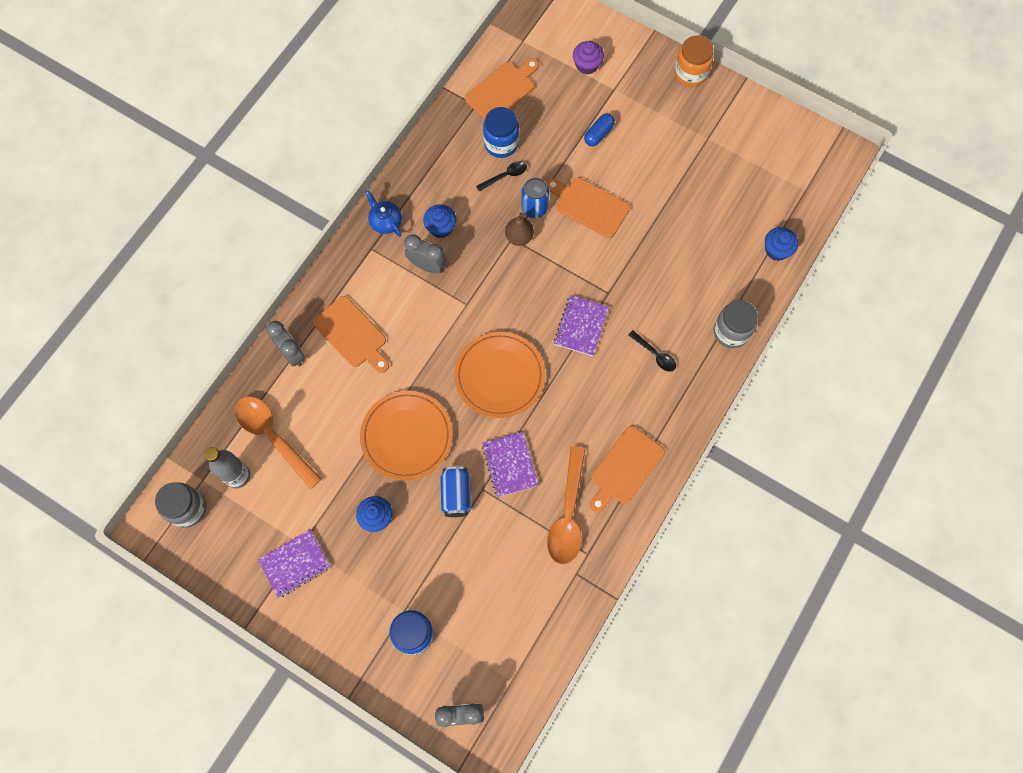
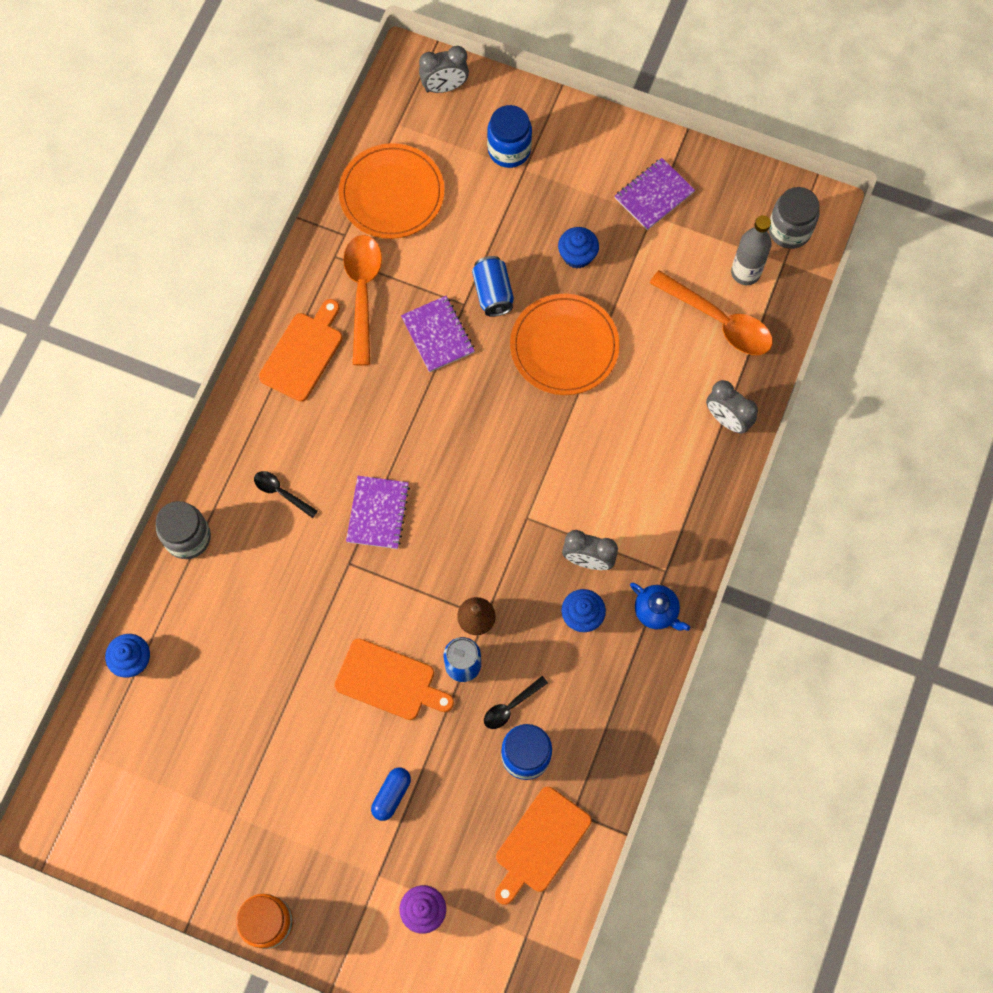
camera: 170 degrees right, 0 degrees up
orange cutting board [313,296,389,373] -> none
orange plate [454,332,545,418] -> orange plate moved to [338,143,445,239]

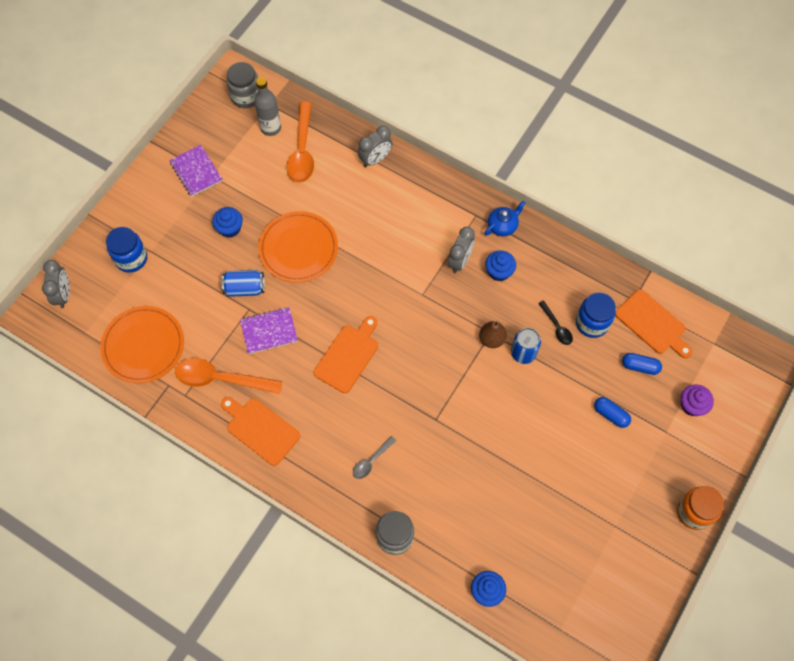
camera: 80 degrees left, 5 degrees down
black spoon [254,471,318,518] -> grey spoon [353,436,396,479]
orange cutting board [334,638,454,720] -> orange cutting board moved to [314,316,378,393]
purple notebook [346,476,410,549] -> none
orange spoon [649,270,773,355] -> orange spoon turned 135 degrees clockwise [287,101,314,183]
none -> blue capsule [622,353,662,375]

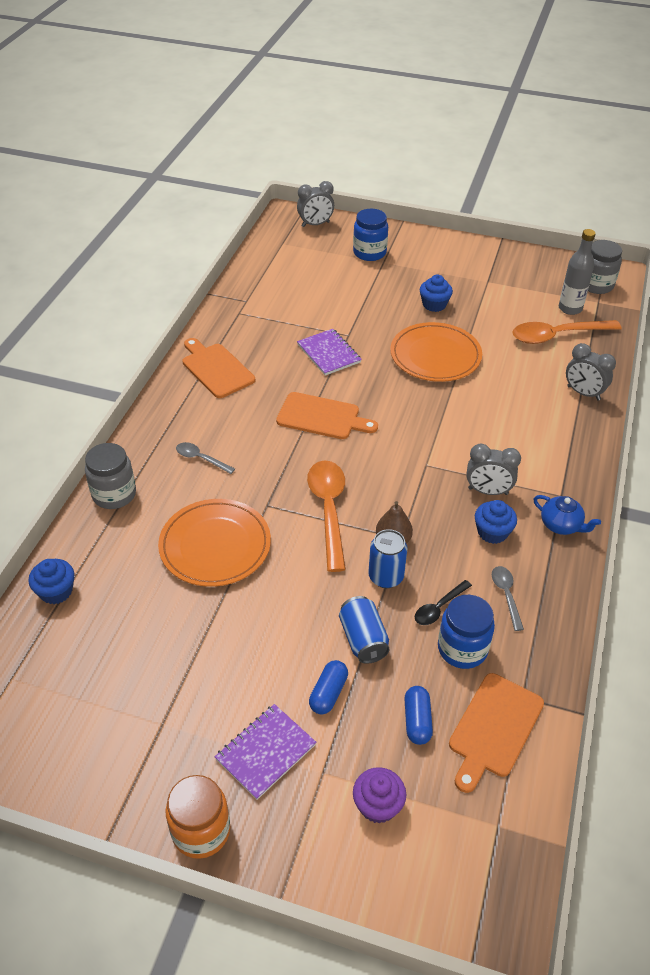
camera: 75 degrees right, 20 degrees down
orange plate [100,306,184,383] -> orange plate moved to [158,499,271,587]
purple notebook [169,145,223,197] -> purple notebook moved to [215,704,317,800]
orange spoon [175,358,282,394] -> orange spoon moved to [307,461,346,572]
orange cutting board [221,397,300,466] -> orange cutting board turned 60 degrees counterclockwise [183,338,255,398]
blue can [222,270,265,297] -> blue can moved to [339,596,390,664]
none -> grey spoon [492,566,524,631]

